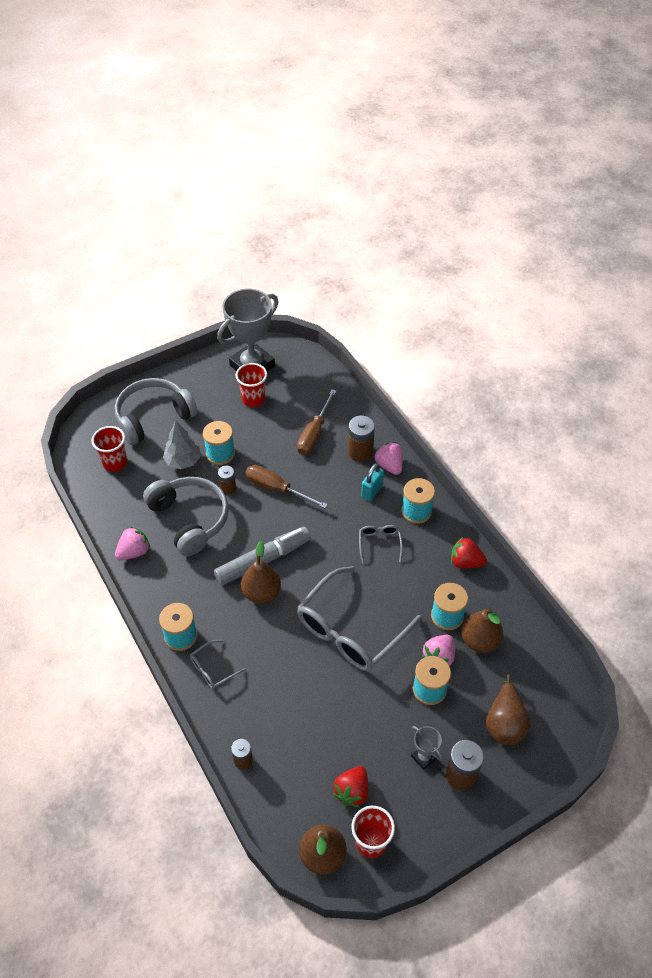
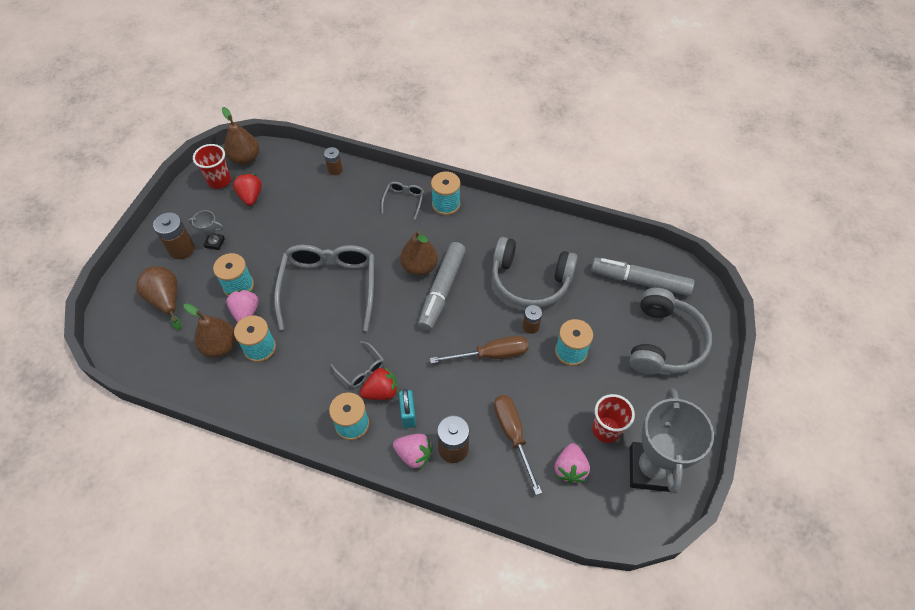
camera: 140 degrees right, 5 degrees up
red cup [92,426,127,472] -> grey marker [591,258,694,296]
pink strawberry [115,526,150,560] -> pink strawberry moved to [555,443,590,484]
grey tree [163,421,201,469] -> none
red strawberry [451,537,487,568] -> red strawberry moved to [360,366,398,400]

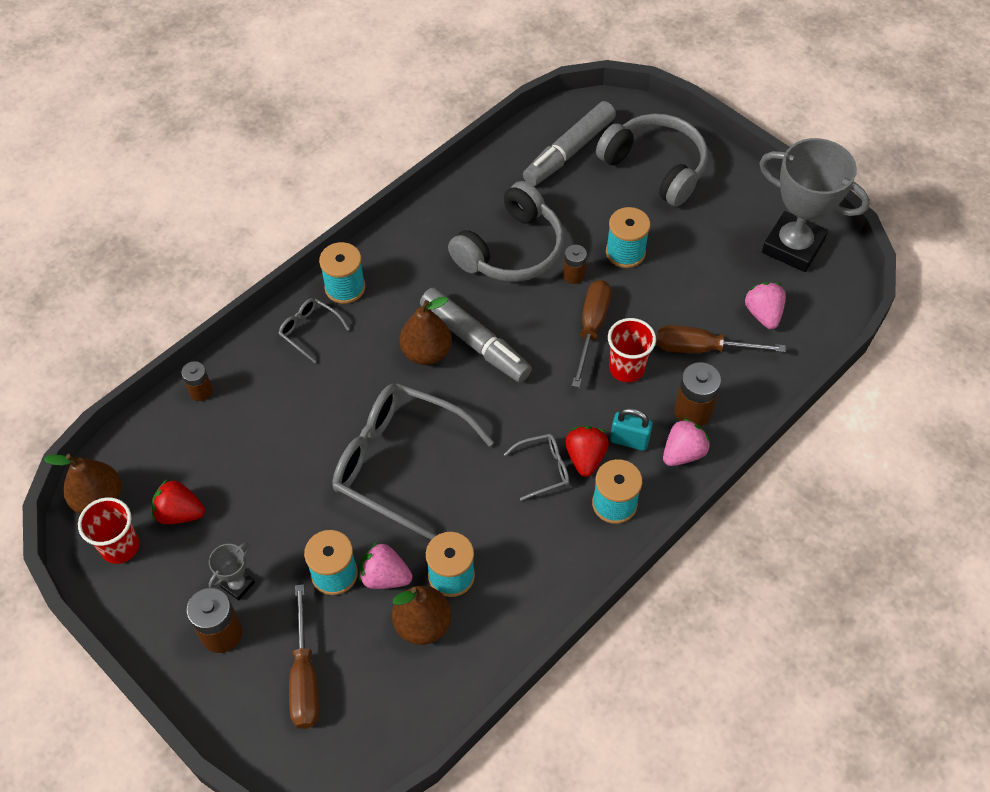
camera: 65 degrees left, 0 degrees up
brown pear [136,266,181,330] -> brown screwdriver [289,584,319,729]
pink strawberry [555,443,590,484] -> pink strawberry turned 135 degrees counterclockwise [745,282,786,329]
red cup [592,394,635,443] -> red cup moved to [608,318,656,382]

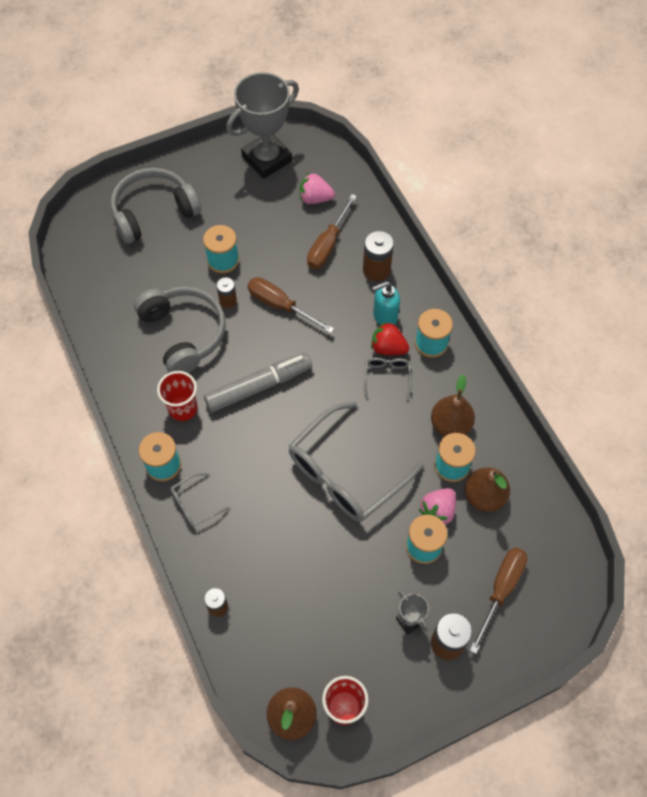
camera: 70 degrees left, 5 degrees up
red strawberry [152,479,205,525] -> none
brown screwdriver [289,584,319,729] -> brown screwdriver turned 75 degrees counterclockwise [470,547,527,654]
brown pear [400,297,452,365] -> brown pear moved to [431,374,475,437]
grey marker [523,101,616,186] -> none
red cup [608,318,656,382] -> red cup moved to [157,371,197,421]
turquoise padlock [610,408,653,451] -> turquoise soap dispenser [372,281,400,325]
pink strawberry [663,418,710,466] -> none

